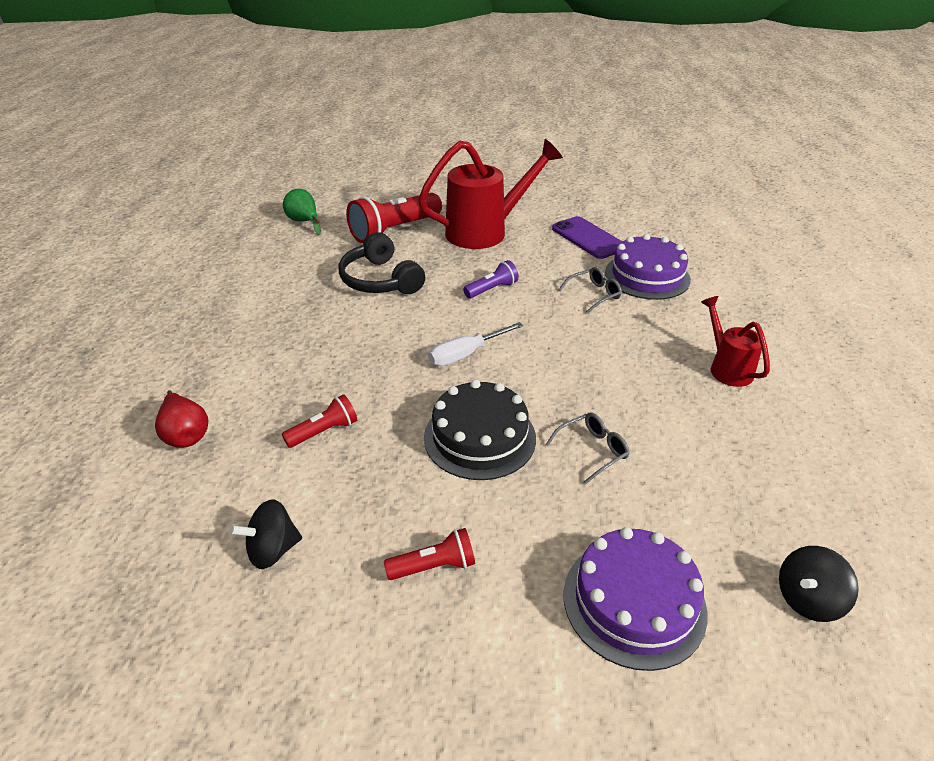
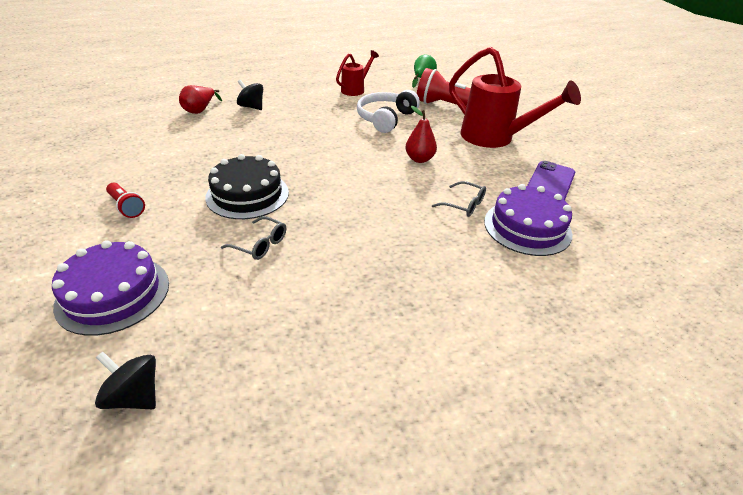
camera: 60 degrees right, 0 degrees up
black spinning top [230,499,302,569] -> black spinning top moved to [237,80,263,110]
red flashlight [282,394,357,448] -> none
black headphones [338,232,425,294] -> white headphones [357,90,420,133]
white screwdriver [428,322,523,366] -> none
purple flashlight [463,260,519,299] -> red pear [405,106,437,163]
red watering can [701,296,770,387] -> red watering can moved to [336,50,379,96]

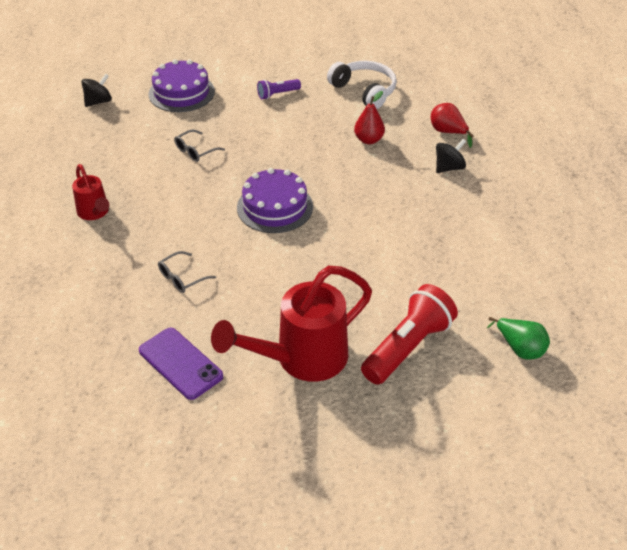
camera: 110 degrees right, 5 degrees up
red flashlight [106,183,145,218] -> purple flashlight [257,79,301,99]
black cake [205,154,289,219] -> none
red watering can [336,50,379,96] -> red watering can moved to [72,164,109,220]
white headphones [357,90,420,133] -> white headphones moved to [327,61,397,109]
red pear [405,106,437,163] -> red pear moved to [354,91,385,144]
purple cake [484,184,573,256] -> purple cake moved to [237,168,313,233]

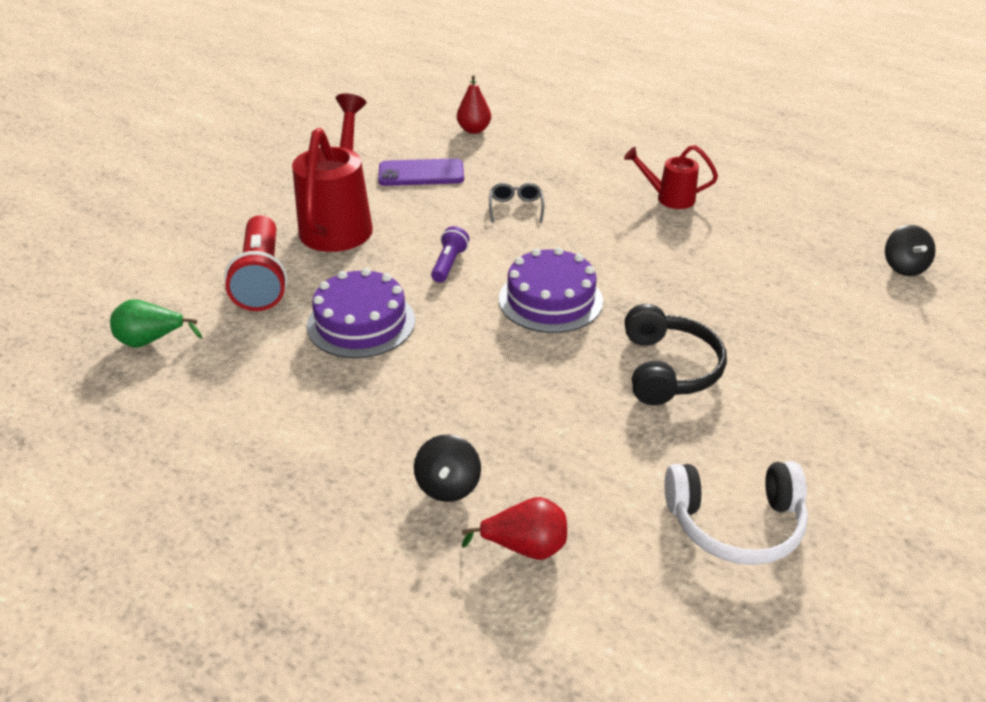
camera: 130 degrees right, 5 degrees down
purple cake [149,59,215,112] -> purple cake moved to [307,268,415,358]
grey glasses [174,130,225,162] -> none
purple flashlight [257,79,301,99] -> purple flashlight moved to [431,226,469,283]
red pear [354,91,385,144] -> red pear moved to [457,75,491,134]
none -> black headphones [625,304,727,405]

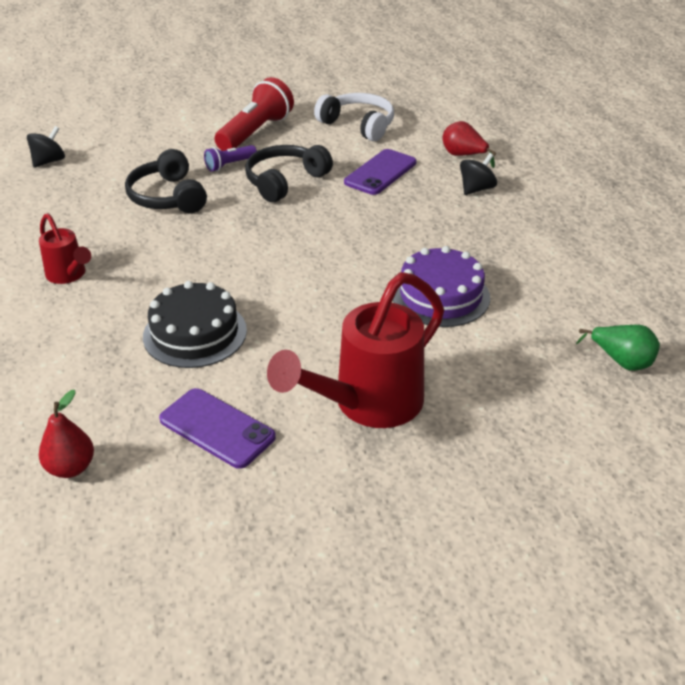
camera: 140 degrees left, 0 degrees up
red flashlight [224,215,288,311] -> red flashlight moved to [214,77,294,151]
purple flashlight [431,226,469,283] -> purple flashlight moved to [204,145,257,172]
grey glasses [489,183,545,223] -> black cake [143,281,247,368]
purple cake [499,247,603,333] -> none
none -> black headphones [125,149,207,213]
none -> purple phone [344,149,416,195]

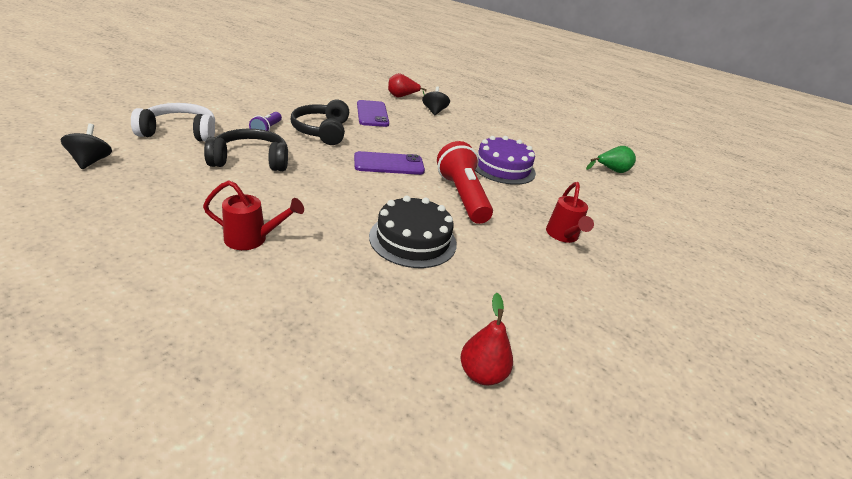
camera: 50 degrees left, 5 degrees down
black headphones [125,149,207,213] -> black headphones turned 150 degrees clockwise [204,129,288,171]
purple phone [159,388,276,469] -> purple phone moved to [354,151,425,175]
red flashlight [214,77,294,151] -> red flashlight moved to [437,141,493,224]
red watering can [267,272,444,428] -> red watering can [546,182,594,243], size x0.53
white headphones [314,93,394,141] -> white headphones moved to [131,103,215,142]

